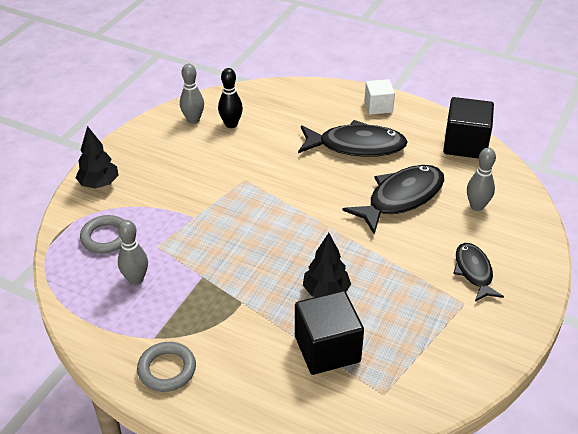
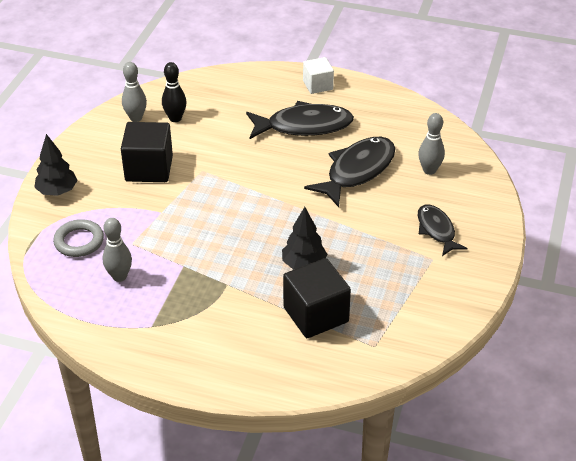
camera: 10 degrees left, 0 degrees up
grey ring [137,342,196,392] -> none
black cube [443,97,494,159] -> black cube moved to [121,122,173,182]

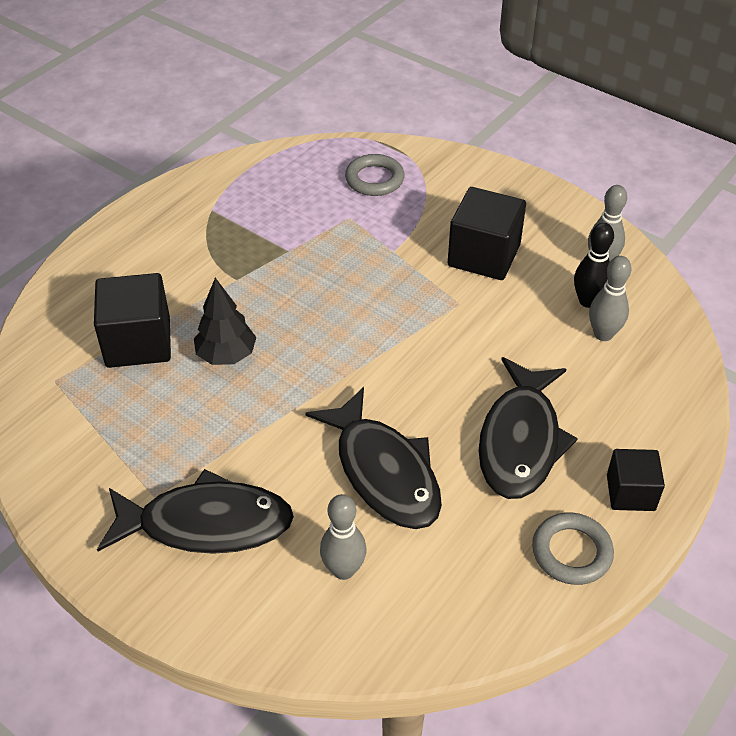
camera: 110 degrees right, 5 degrees up
black tree [34,134,78,196] -> none
grey bowling pin [103,218,132,282] -> grey bowling pin moved to [589,256,632,341]
white cube [303,57,334,94] -> black cube [607,449,665,511]
black fish [418,204,468,256] -> black fish [97,469,294,554], size x1.66
none -> grey ring [532,512,614,585]

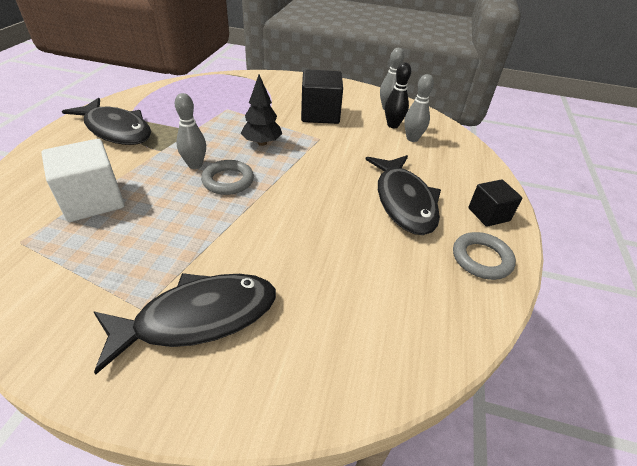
camera: 25 degrees left, 5 degrees down
black cube [94,273,171,368] -> white cube [41,139,125,222]
black tree [194,278,256,365] -> black tree moved to [241,75,282,146]
black fish [305,387,442,529] -> black fish moved to [62,98,151,145]
grey bowling pin [320,494,367,580] -> grey bowling pin moved to [175,93,206,169]
grey ring [345,154,405,196] -> grey ring moved to [201,160,254,195]

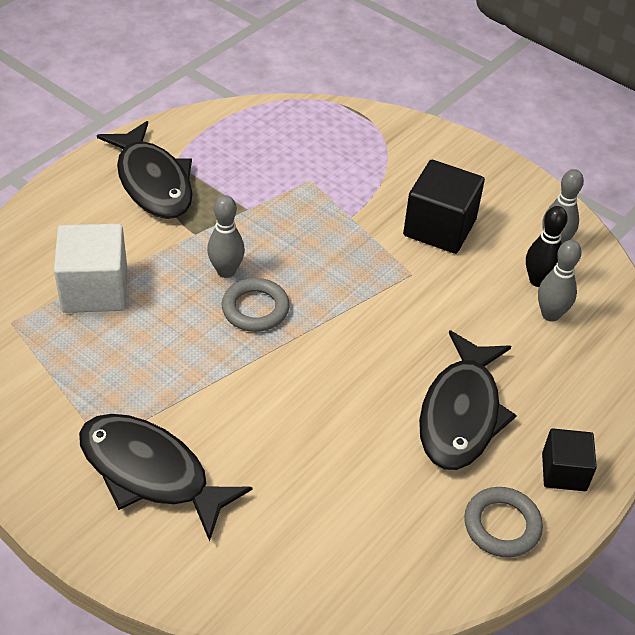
camera: 25 degrees right, 5 degrees up
black fish [94,273,276,375] -> black fish turned 150 degrees counterclockwise [79,414,252,542]
black tree [241,75,282,146] -> none

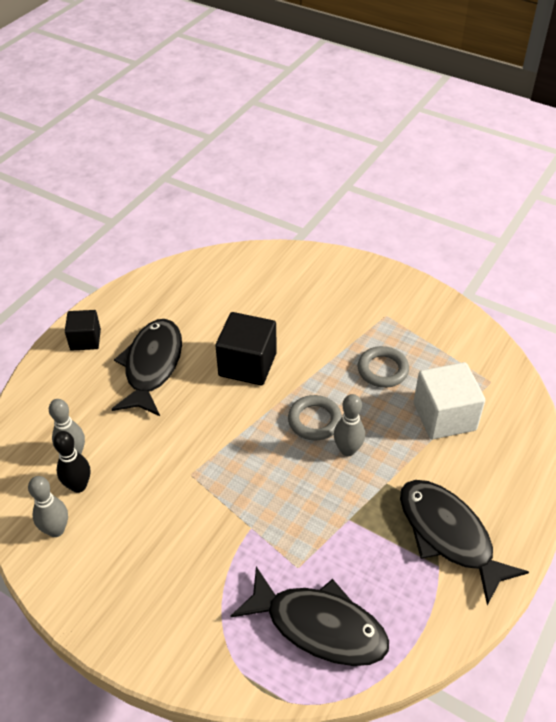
camera: 175 degrees right, 0 degrees up
black fish [79,414,252,542] -> black fish moved to [230,566,389,666]
black cube [403,160,485,254] -> black cube moved to [215,312,277,386]
grey ring [464,487,543,558] -> grey ring moved to [358,346,409,388]

